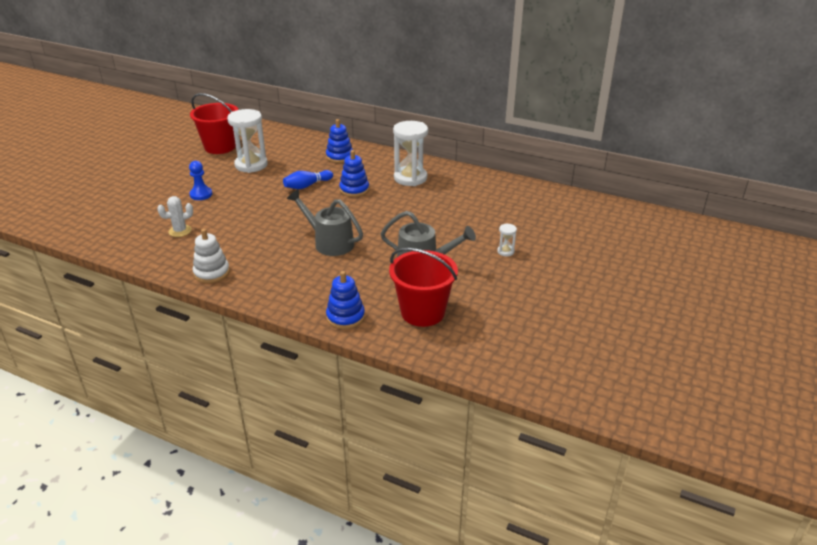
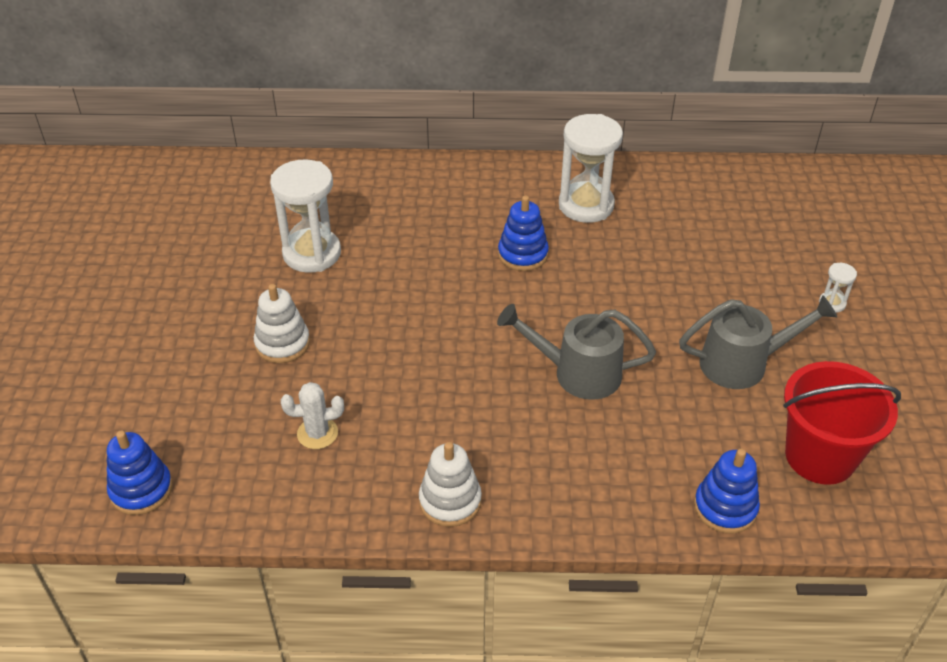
camera: 25 degrees left, 10 degrees up
white cactus [157,196,193,237] -> white cactus turned 45 degrees clockwise [281,382,344,449]
blue pawn [189,161,212,200] -> white stacking toy [254,284,310,363]
red bucket [190,93,238,154] -> none
blue bowling pin [283,170,333,189] -> none
blue stacking toy [326,119,353,163] -> blue stacking toy moved to [107,431,173,515]

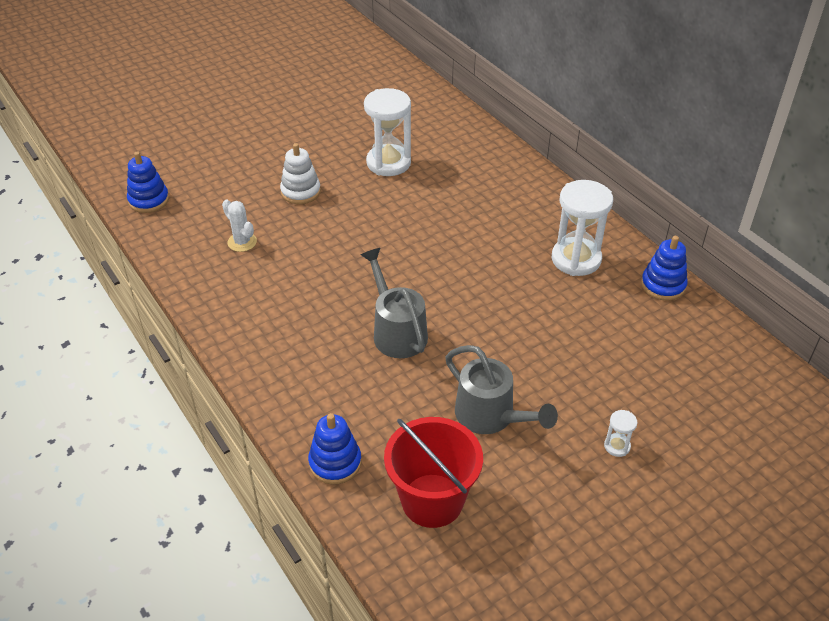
camera: 55 degrees right, 0 degrees up
white stacking toy [419,442,482,527] -> none
blue stacking toy [498,195,549,271] -> blue stacking toy moved to [641,236,687,301]

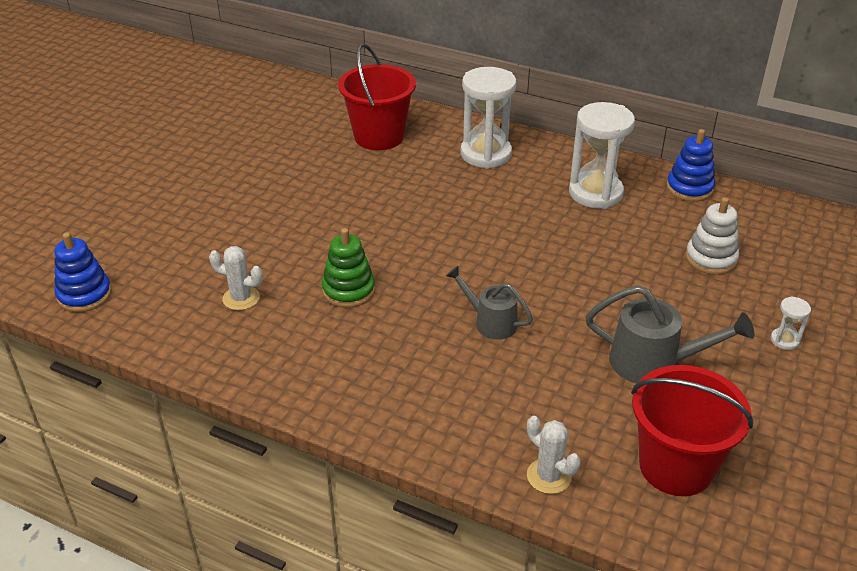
camera: 30 degrees left, 5 degrees down
white stacking toy [280,143,321,204] -> white stacking toy moved to [685,197,739,275]
blue stacking toy [308,413,361,484] -> white cactus [527,416,581,494]
grey watering can [361,248,428,358] -> grey watering can [446,266,533,340], size x0.65
white hourglass [364,88,411,176] -> white hourglass moved to [461,67,517,169]
none -> green stacking toy [322,228,375,308]
none -> red bucket [338,44,416,150]

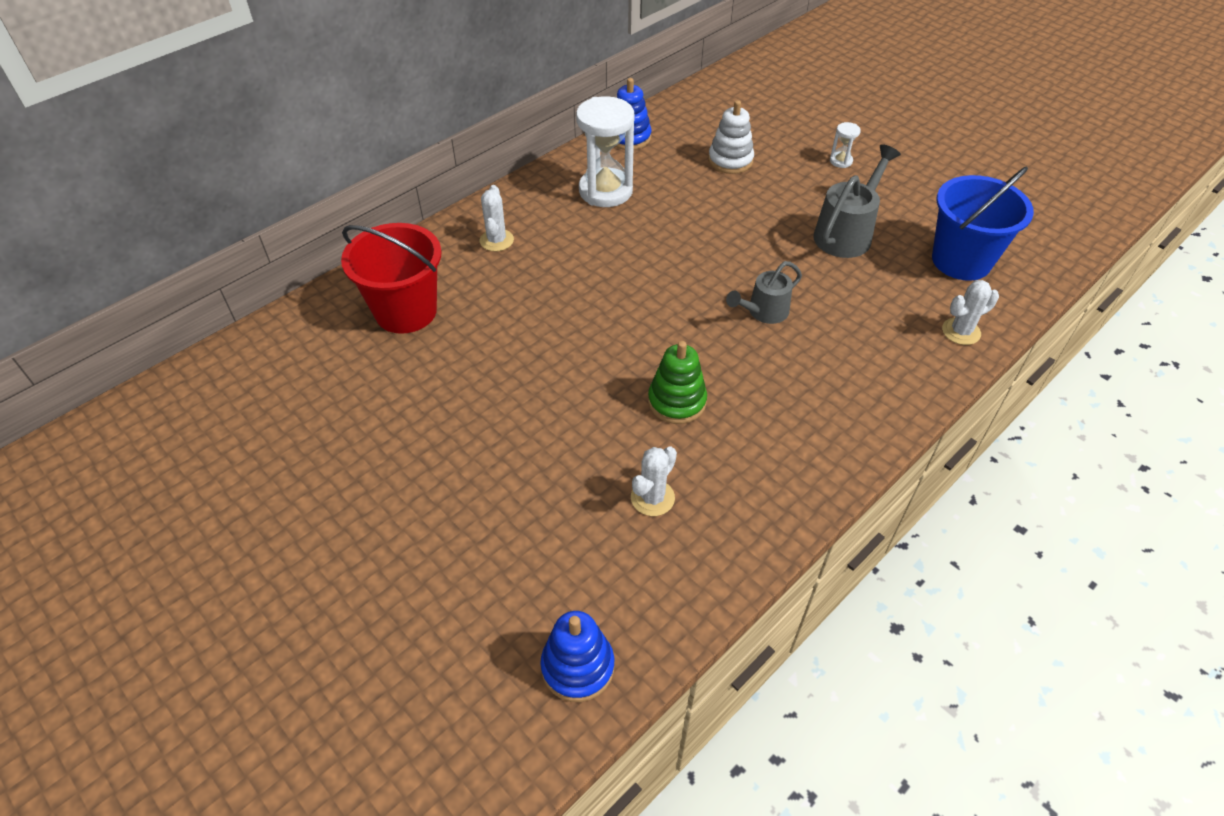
camera: 70 degrees left, 10 degrees up
white hourglass [461,67,517,169] -> white cactus [480,185,514,251]
red bucket [631,365,753,496] -> blue bucket [932,167,1034,281]

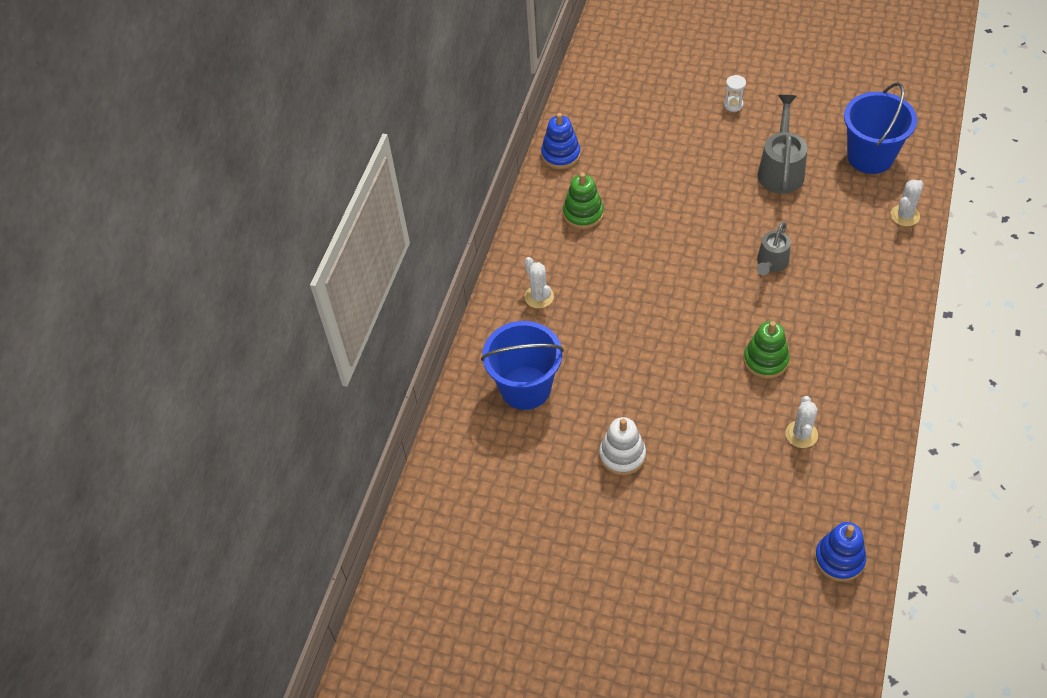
camera: 25 degrees left, 5 degrees up
red bucket [341,223,442,334] -> blue bucket [481,321,564,410]
white hourglass [576,96,634,207] -> green stacking toy [563,172,604,229]
white stacking toy [708,100,754,174] -> white stacking toy moved to [599,417,646,475]

